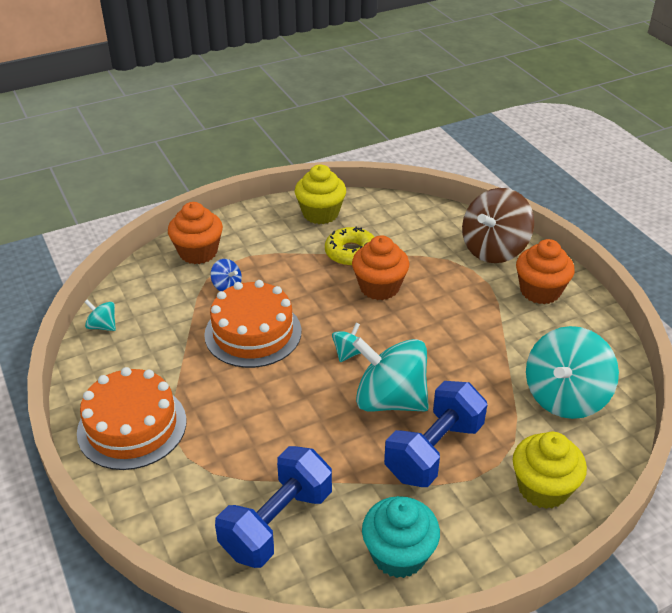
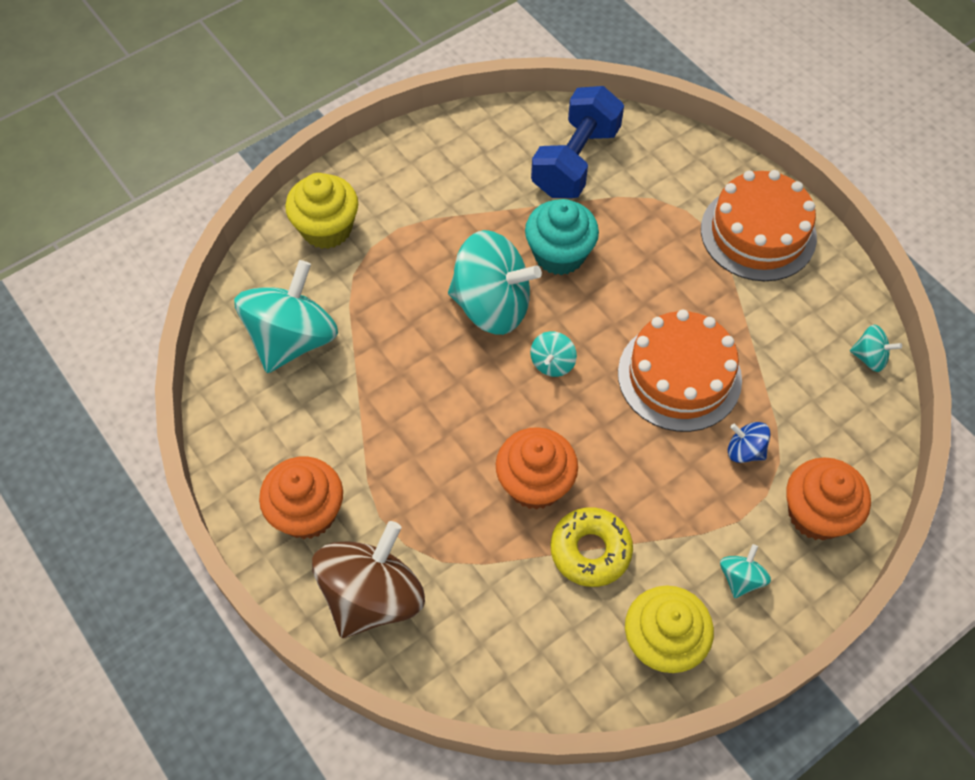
camera: 170 degrees right, 20 degrees up
turquoise cupcake [362,496,440,578] -> turquoise cupcake moved to [525,199,599,275]
blue dumbbell [384,381,488,487] -> none
none -> turquoise spinning top [720,544,771,598]

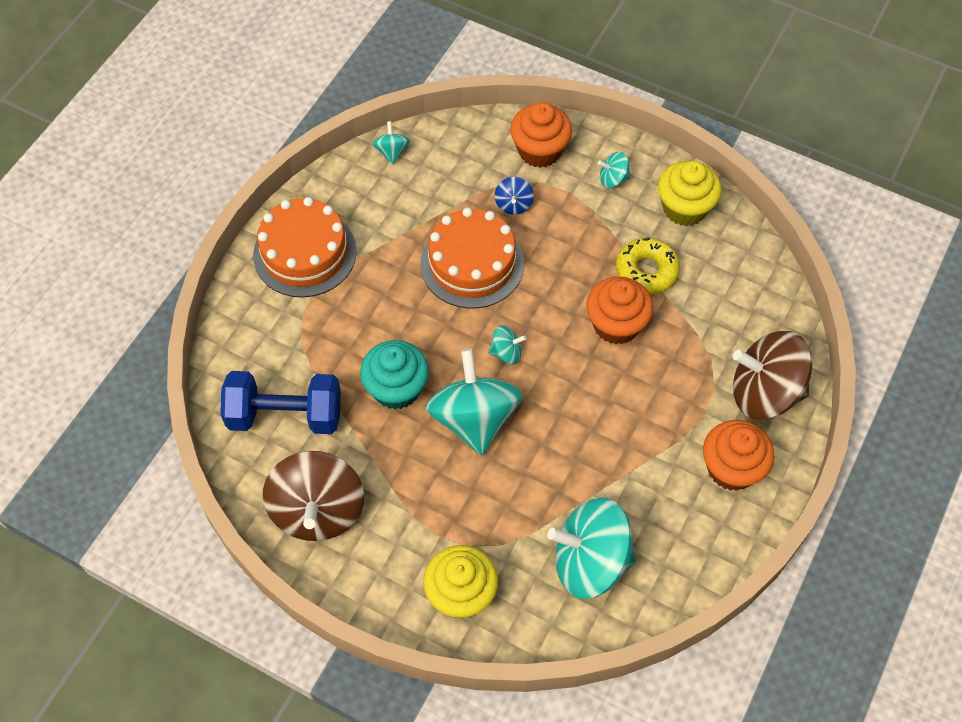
camera: 115 degrees left, 0 degrees up
none -> brown spinning top [263,451,364,541]

